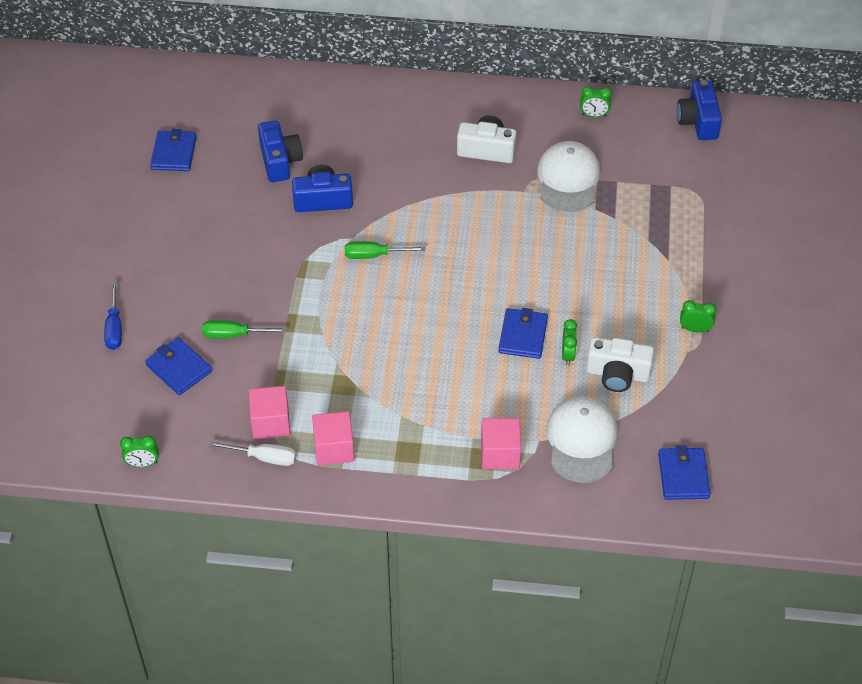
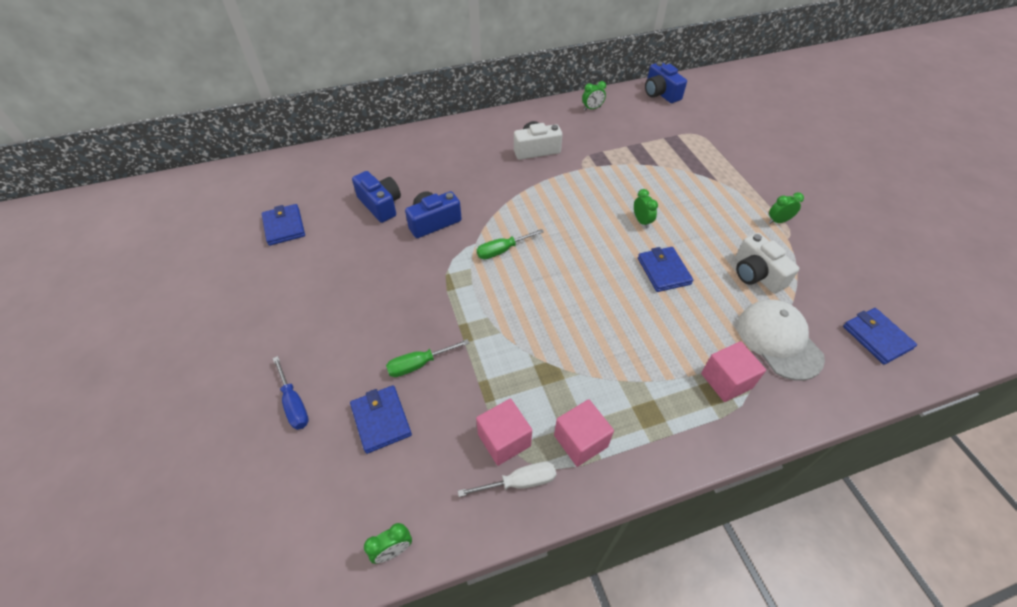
camera: 25 degrees left, 0 degrees up
blue wallet [145,337,212,395] -> blue wallet turned 45 degrees clockwise [350,385,412,454]
white cap [537,141,600,212] -> none
green clock [562,319,577,365] -> green clock moved to [634,189,658,228]
white camera [586,337,654,392] -> white camera turned 75 degrees clockwise [735,233,799,293]

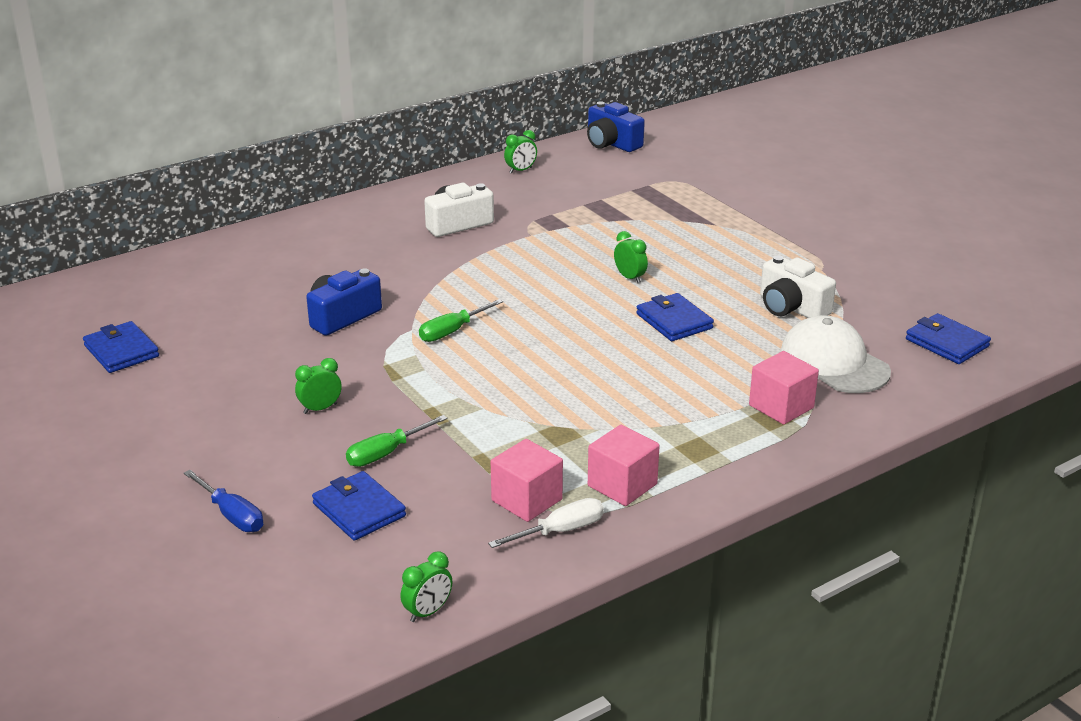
camera: 15 degrees left, 20 degrees down
blue camera [352,171,401,223] -> none
green clock [769,192,804,224] -> green clock moved to [295,358,342,414]

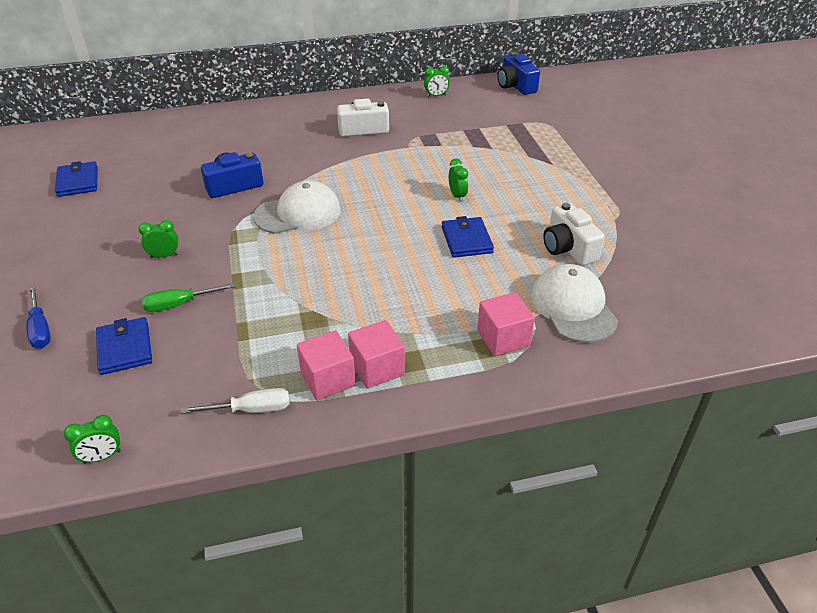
camera: 20 degrees right, 10 degrees up
green screwdriver [419,299,503,342] -> white cap [253,180,341,234]
pink cube [491,439,563,522] -> pink cube moved to [348,320,405,389]
blue wallet [906,313,991,364] -> none

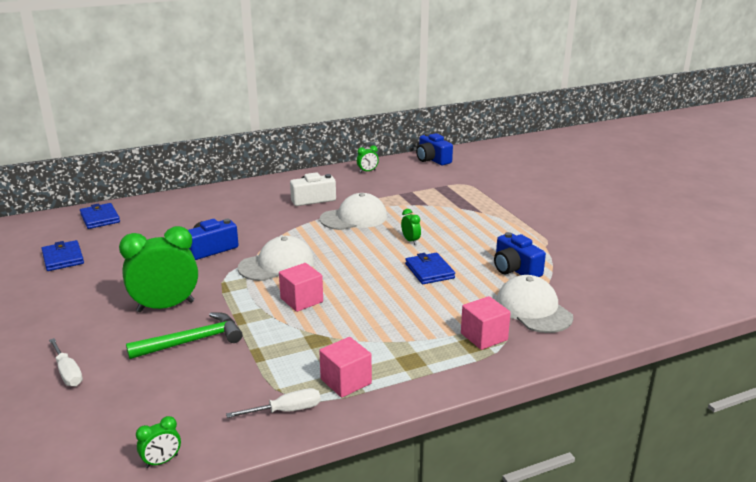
camera: 10 degrees left, 15 degrees down
blue screwdriver [26,286,51,349] -> white screwdriver [49,338,83,387]
blue wallet [96,317,152,375] -> blue wallet moved to [80,203,120,229]
green clock [139,220,178,258] -> green clock [119,226,198,312], size x2.27
green screwdriver [142,283,236,312] -> green hammer [126,312,243,359]
pink cube [348,320,405,389] -> pink cube moved to [279,263,323,312]
white camera [543,203,605,265] -> blue camera [494,232,546,277]
none -> white cap [320,193,387,230]

